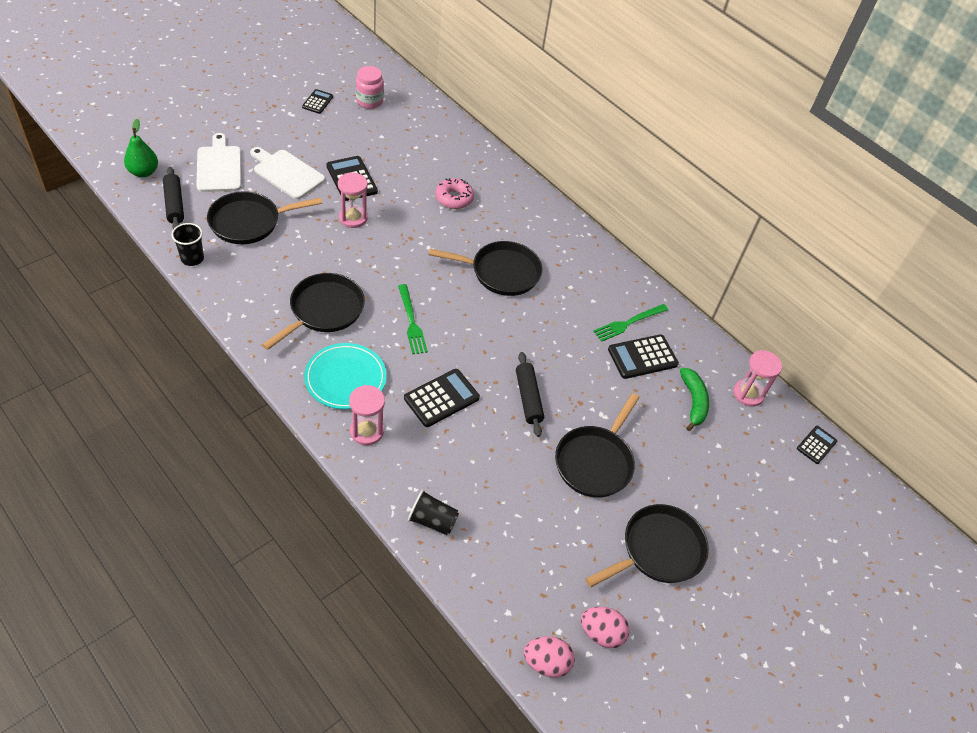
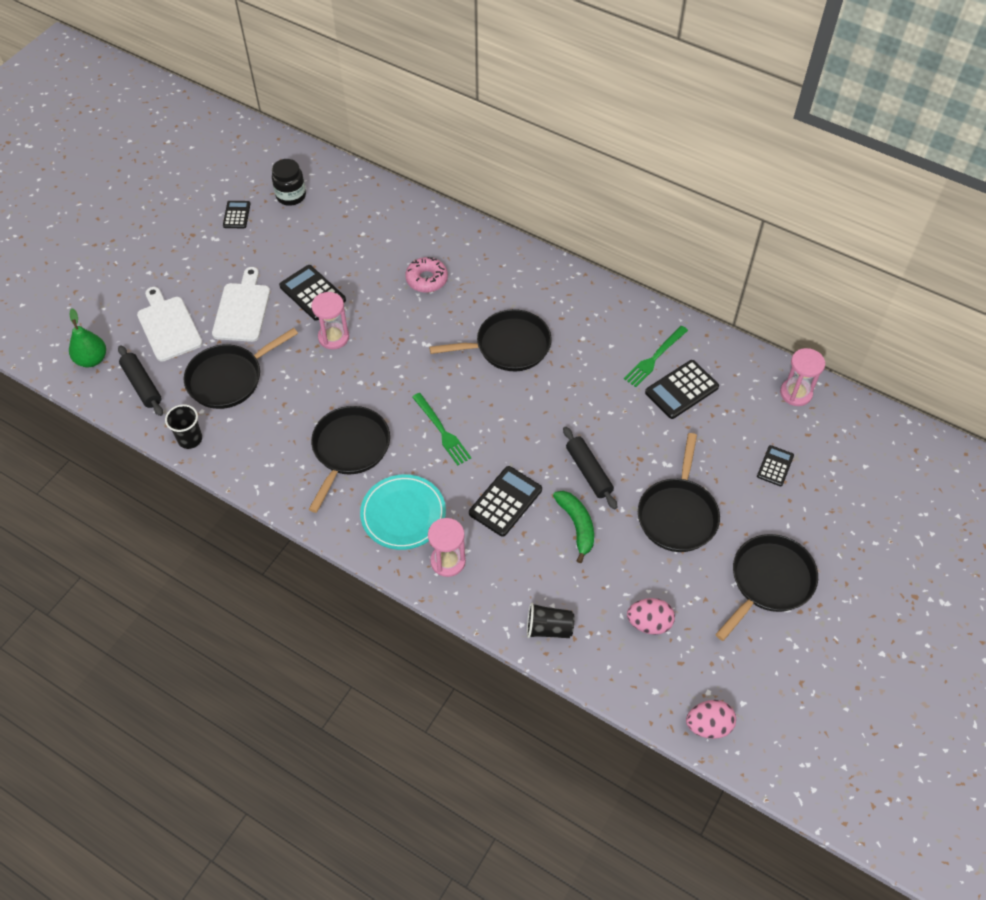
camera: 10 degrees left, 5 degrees up
white cutting board [250,147,325,199] -> white cutting board turned 75 degrees clockwise [212,267,270,342]
pink jar [356,66,384,109] -> black jar [272,159,306,206]
pink egg [581,606,629,648] -> pink egg moved to [627,598,675,635]
green banana [680,368,709,431] -> green banana moved to [553,491,594,563]
black calculator [797,426,838,464] -> black calculator moved to [757,445,794,486]

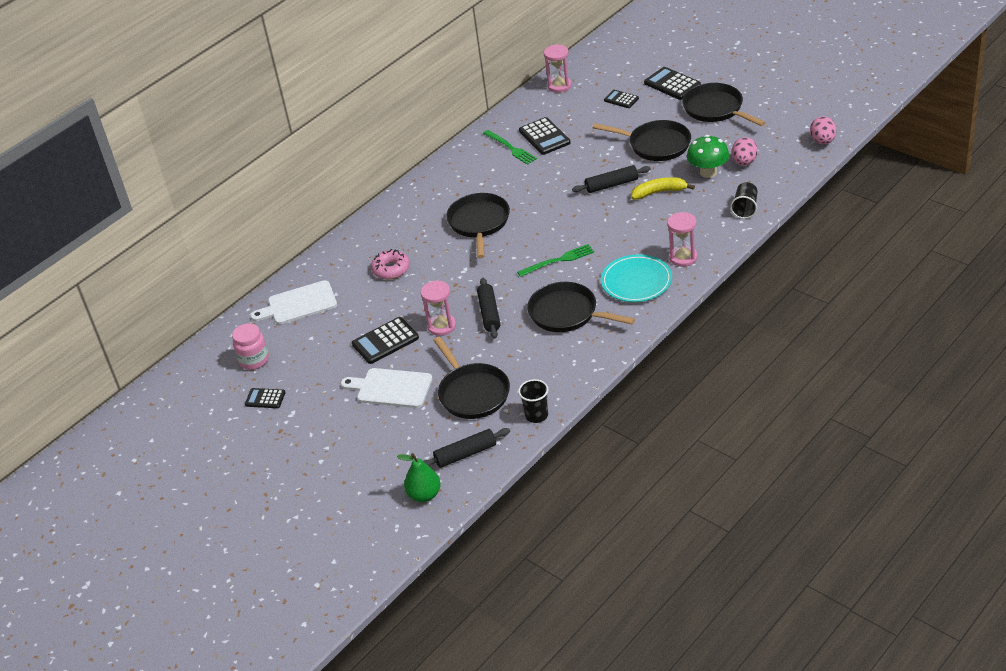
camera: 75 degrees left, 15 degrees down
white cutting board [137,287,203,362] -> white cutting board moved to [251,280,337,324]
black jar [272,159,306,206] -> pink jar [232,323,269,370]
black calculator [469,466,542,537] -> black calculator moved to [644,67,701,100]
green banana [553,491,594,563] -> yellow banana [631,177,695,200]
none -> black rolling pin [477,278,500,339]
none -> green mushroom [687,135,729,178]

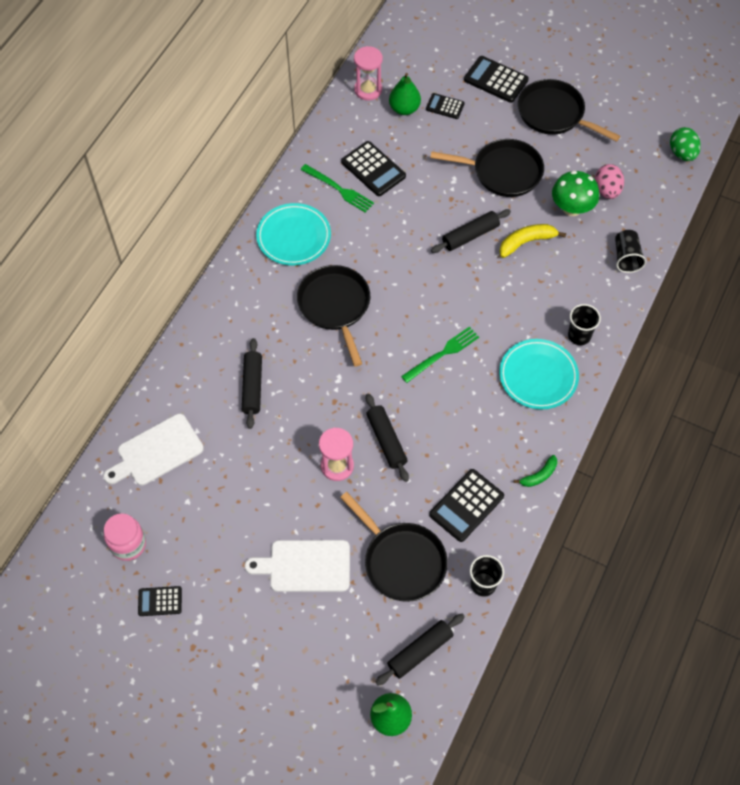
camera: 20 degrees left, 20 degrees up
black calculator [352,317,419,364] -> black calculator moved to [429,469,504,542]
pink donut [371,249,410,279] -> black rolling pin [242,338,262,429]
black pan [527,282,635,332] -> none
pink hourglass [667,212,697,267] -> black cup [568,304,601,345]
pink egg [810,116,836,145] -> green egg [670,127,701,161]
none -> turquoise plate [256,203,331,266]
none -> green pear [389,73,421,115]
none -> green banana [514,455,557,487]

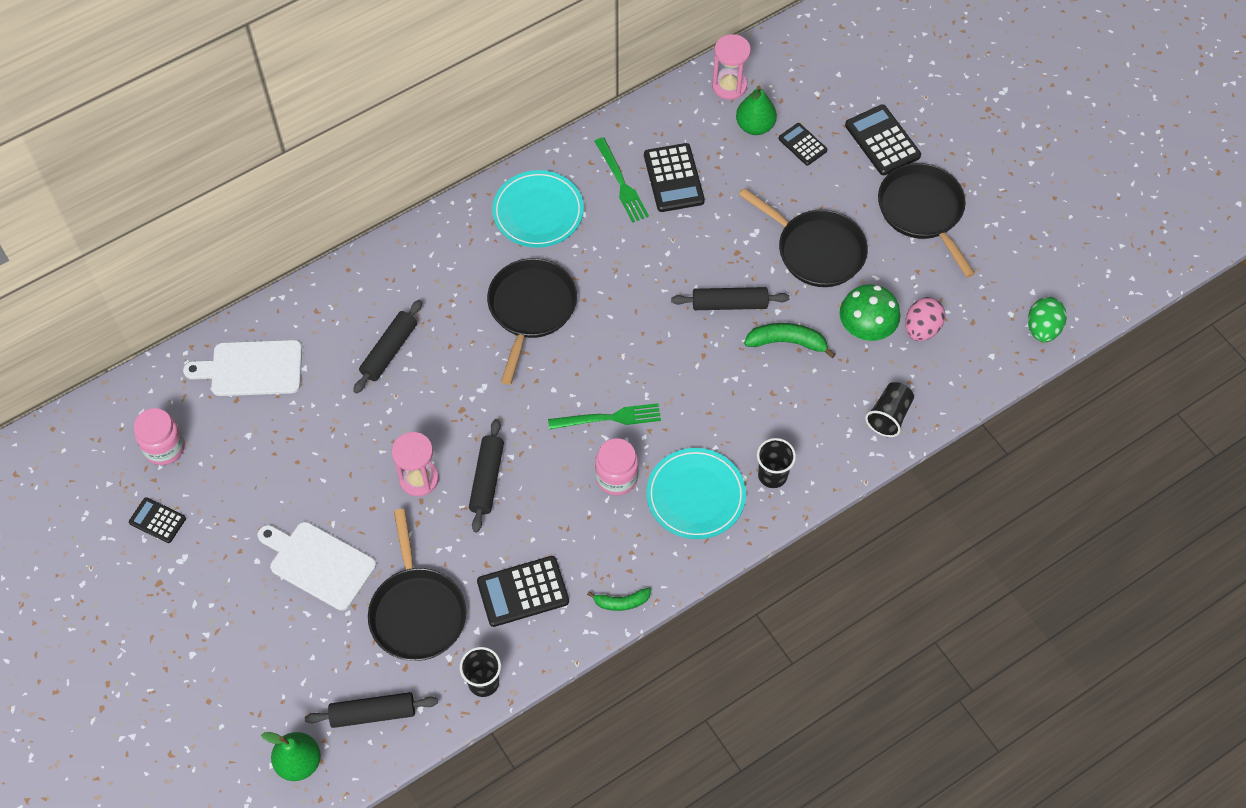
camera: 30 degrees right, 0 degrees up
yellow banana [499,224,566,258] -> green banana [744,323,836,358]
none -> pink jar [595,438,639,495]

